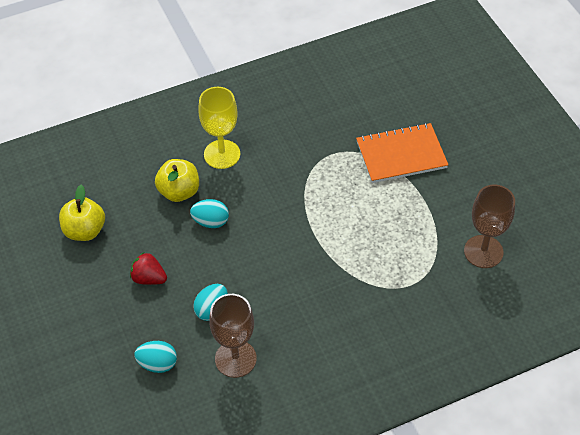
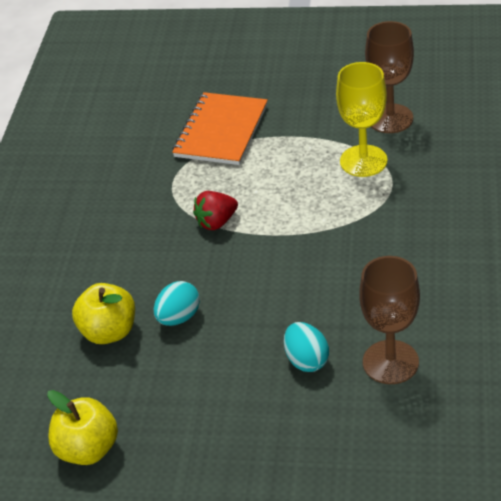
camera: 55 degrees left, 10 degrees down
red strawberry [130,252,167,285] -> red strawberry moved to [193,191,238,230]
turquoise egg [134,341,177,373] -> none
yellow goblet [198,87,240,169] -> yellow goblet moved to [336,62,387,177]

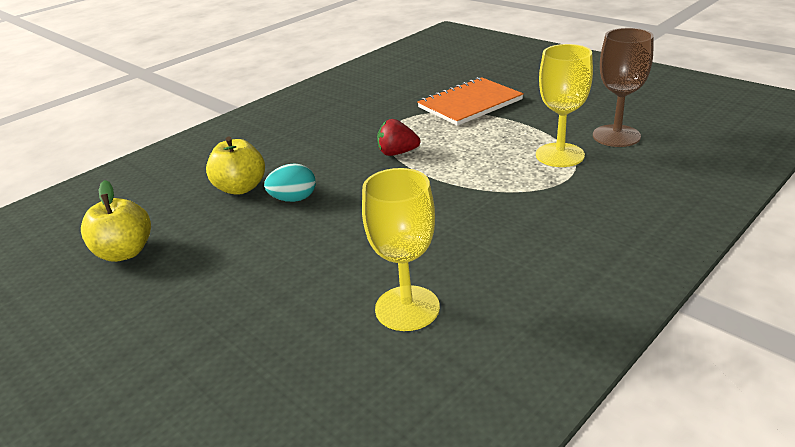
camera: 35 degrees right, 10 degrees down
turquoise egg [284,322,329,372] -> none
brown goblet [359,256,420,384] -> yellow goblet [362,168,440,331]

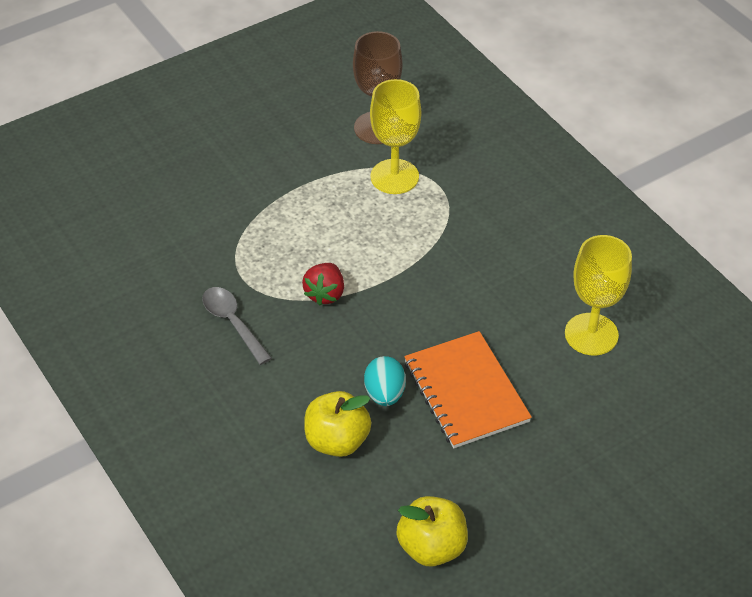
camera: 80 degrees left, 15 degrees up
orange notebook [417,77,524,126] -> orange notebook moved to [404,331,532,448]
none -> grey spoon [202,287,272,365]

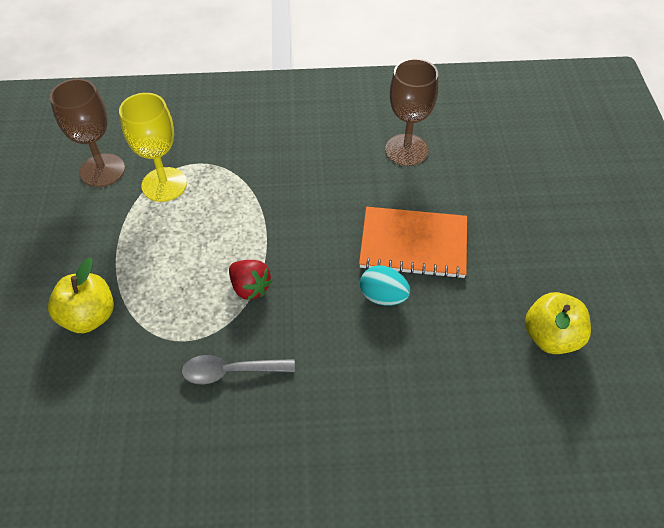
camera: 60 degrees left, 5 degrees up
yellow apple [304,391,371,457] -> yellow apple moved to [48,258,114,333]
yellow goblet [565,235,632,355] -> brown goblet [385,58,438,166]

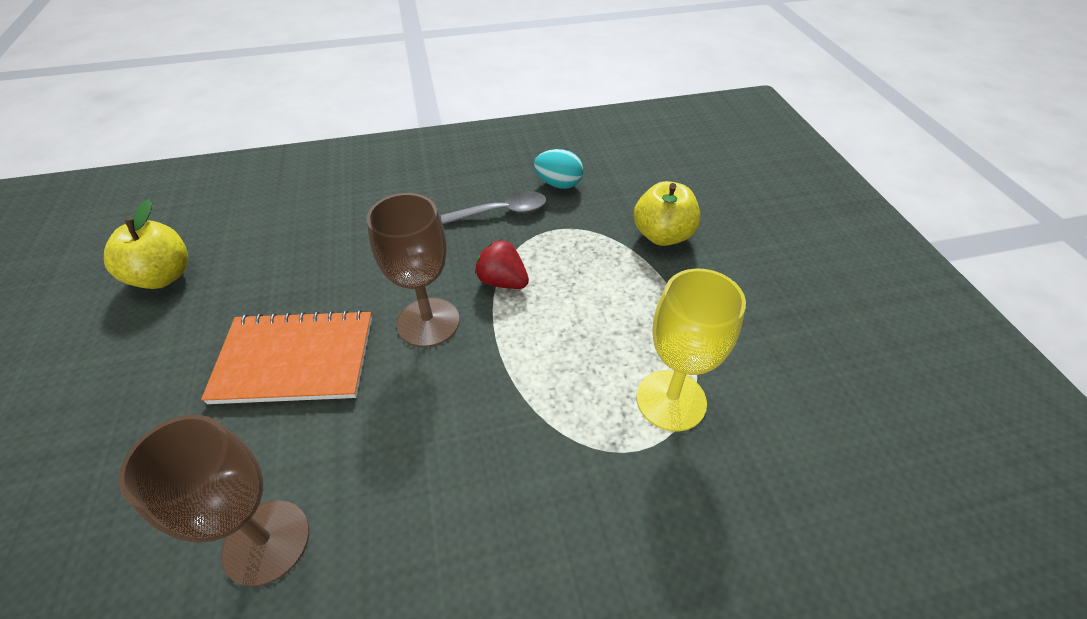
camera: 170 degrees right, 5 degrees down
brown goblet [50,79,125,187] -> brown goblet moved to [367,193,460,347]
turquoise egg [360,265,410,306] -> turquoise egg moved to [534,149,584,189]

